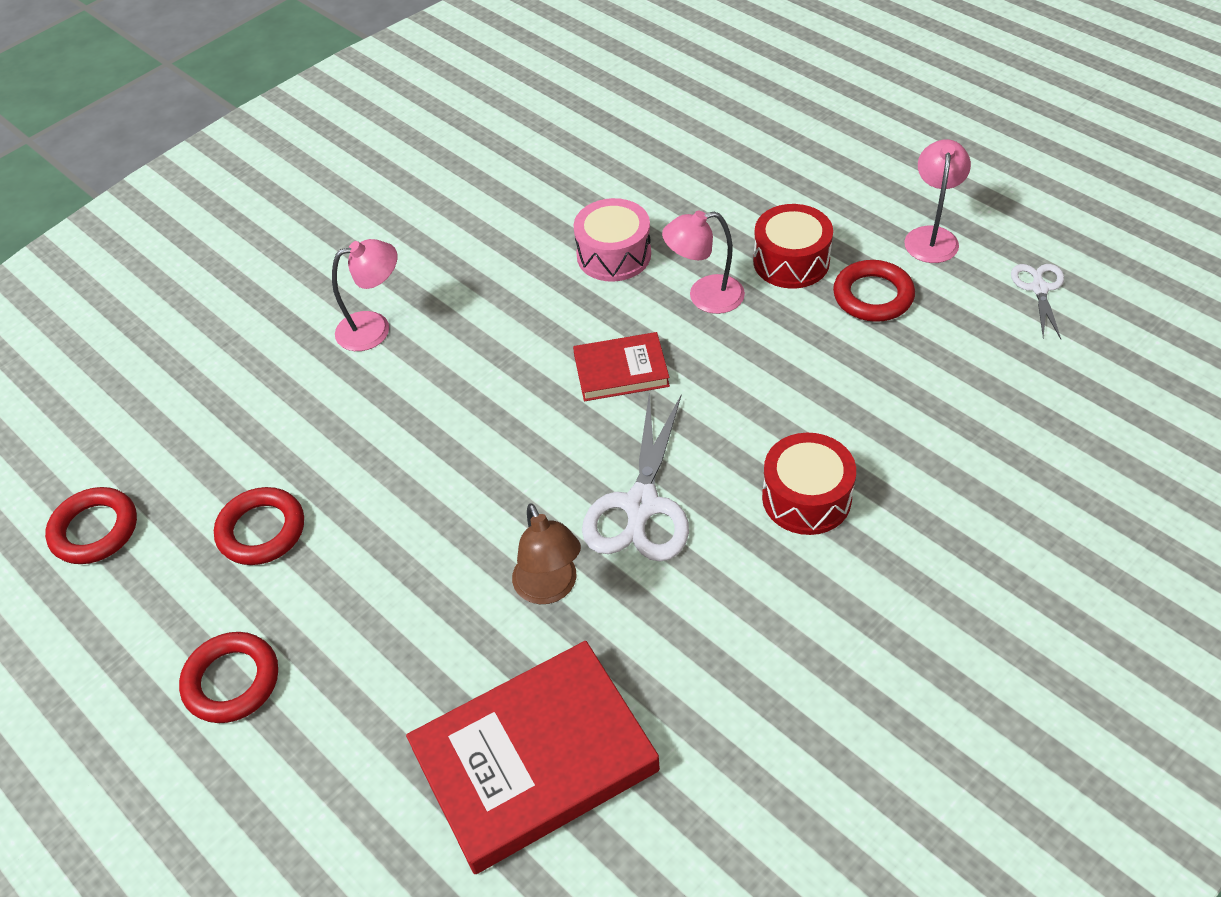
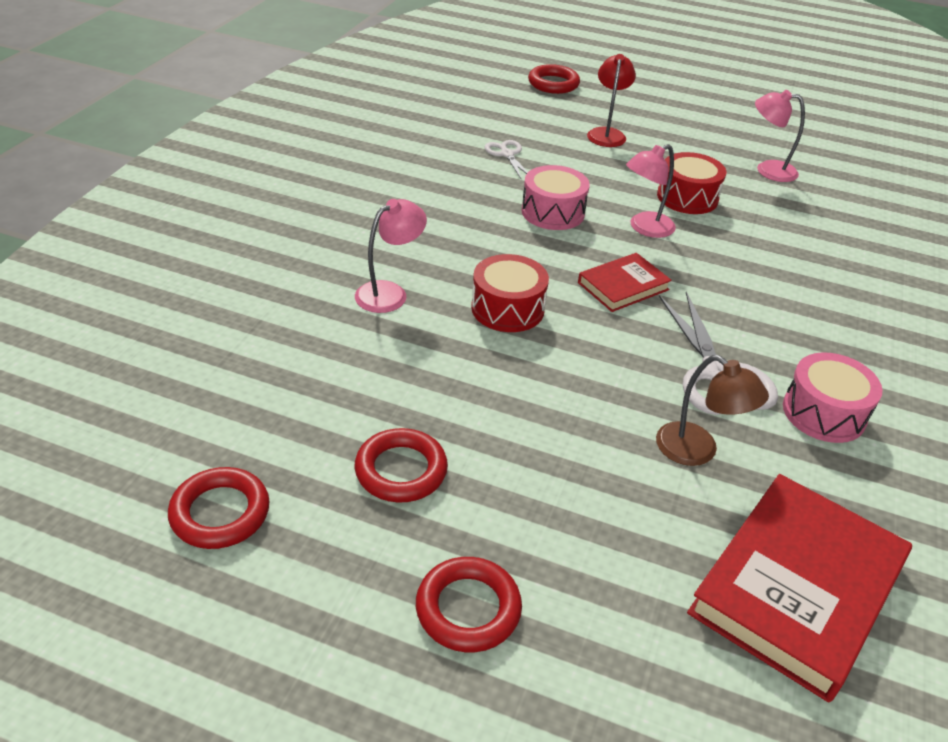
camera: 30 degrees left, 10 degrees down
red drum [762,433,856,535] -> red drum moved to [471,254,549,332]
red ring [833,260,915,322] -> red ring moved to [528,64,580,94]
pink lamp [904,139,971,263] -> pink lamp turned 60 degrees counterclockwise [755,90,805,182]
white scissors [1011,264,1064,339] -> white scissors moved to [485,140,528,179]
none -> red lamp [587,54,636,147]
none -> pink drum [783,352,882,443]

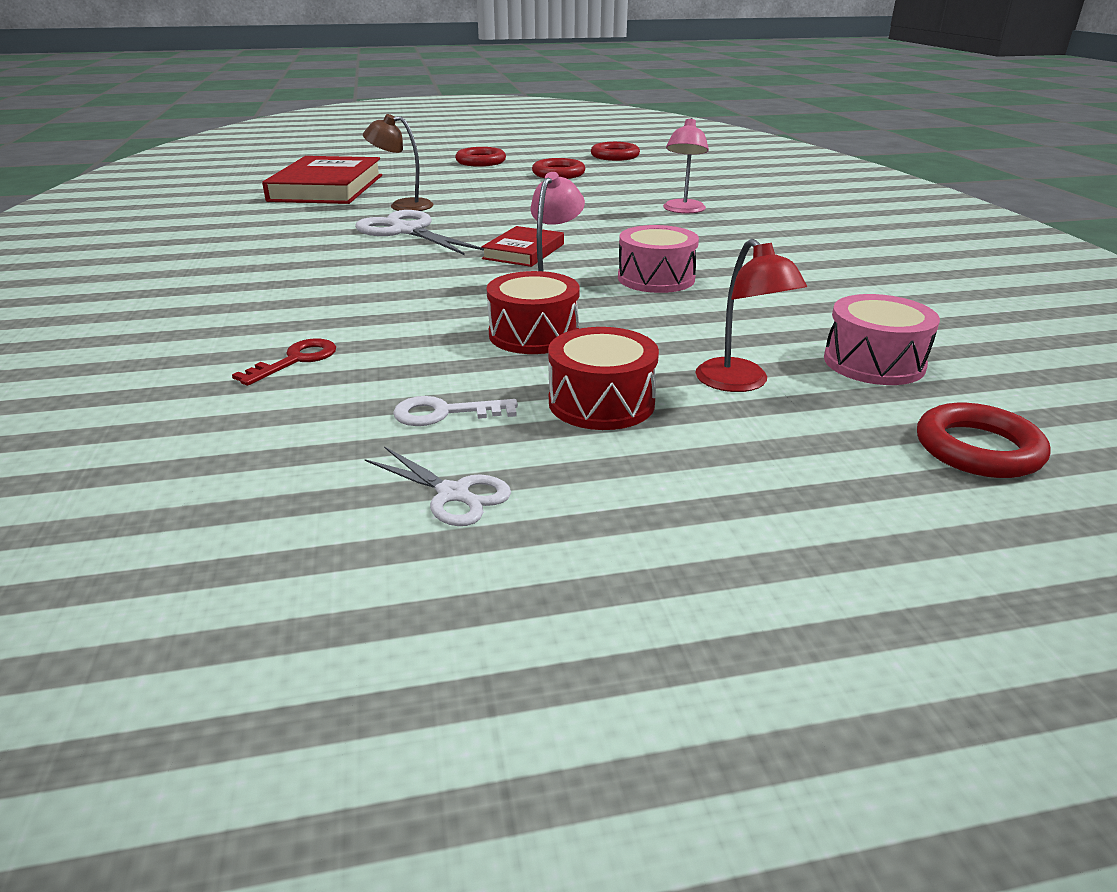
camera: 150 degrees right, 10 degrees down
red drum [471,254,549,332] -> red drum moved to [548,327,659,430]
white scissors [485,140,528,179] -> white scissors moved to [365,446,511,526]
pink lamp [755,90,805,182] -> white key [393,396,518,426]
pink drum [783,352,882,443] -> pink drum moved to [824,294,940,385]
none -> red key [232,338,336,386]

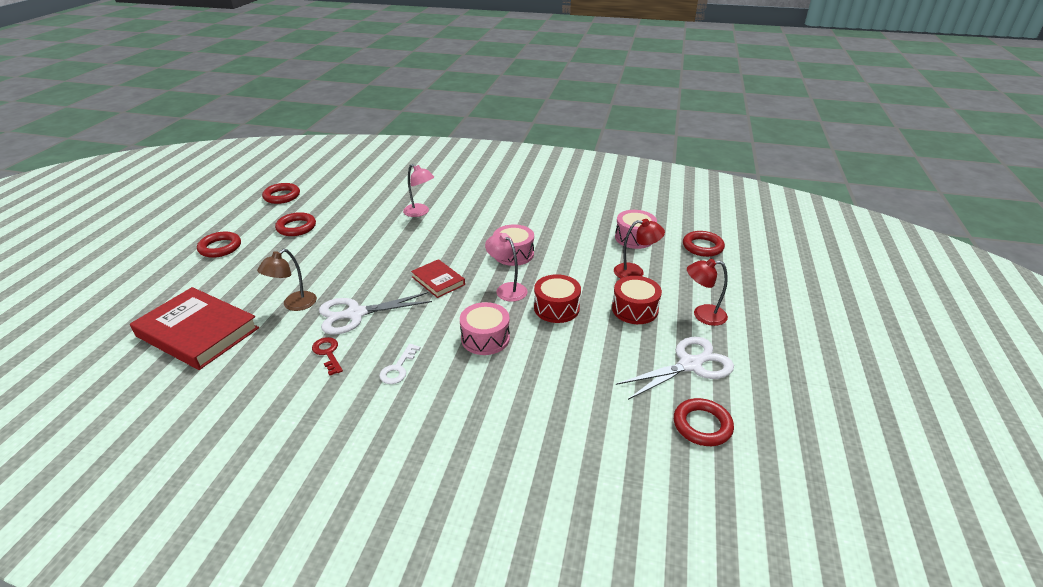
camera: 65 degrees left, 5 degrees up
red key [232,338,336,386] -> red key moved to [312,337,343,376]
white scissors [365,446,511,526] -> white scissors [616,337,734,400], size x1.81
white key [393,396,518,426] -> white key moved to [379,344,421,384]
none -> pink drum [460,302,510,355]
none -> red ring [674,398,734,446]
none -> red lamp [687,259,728,326]

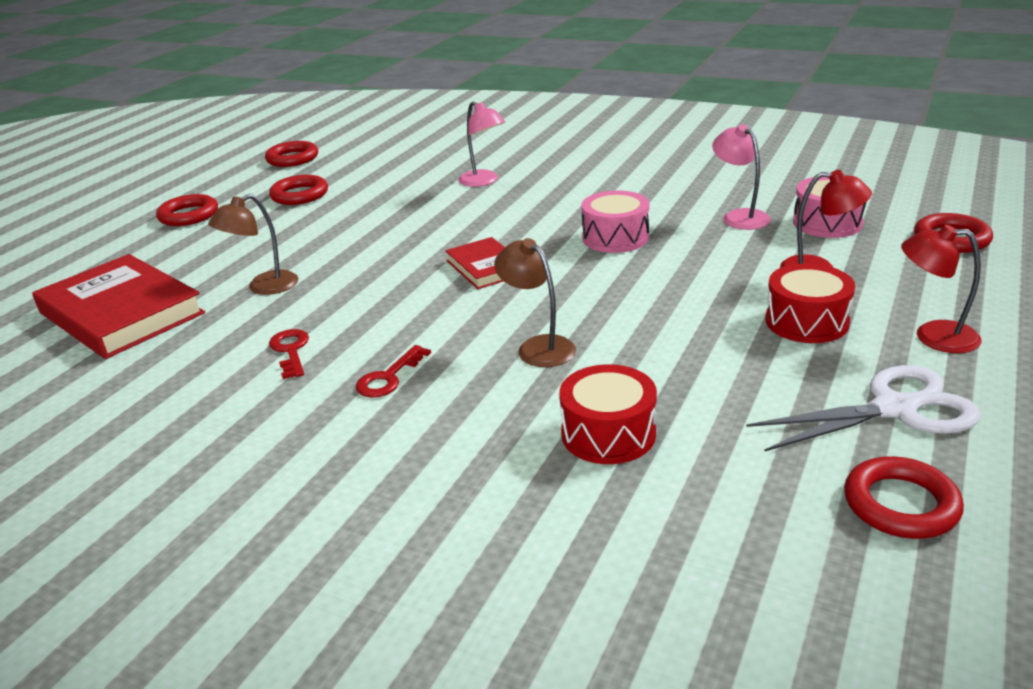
camera: 15 degrees right, 5 degrees down
white scissors [319,292,432,335] -> none
white key [379,344,421,384] -> red key [356,345,431,397]
pink drum [460,302,510,355] -> brown lamp [494,238,576,367]
pink lamp [485,233,527,302] -> pink lamp moved to [712,124,771,230]
red drum [534,274,581,323] -> red drum moved to [559,364,657,464]

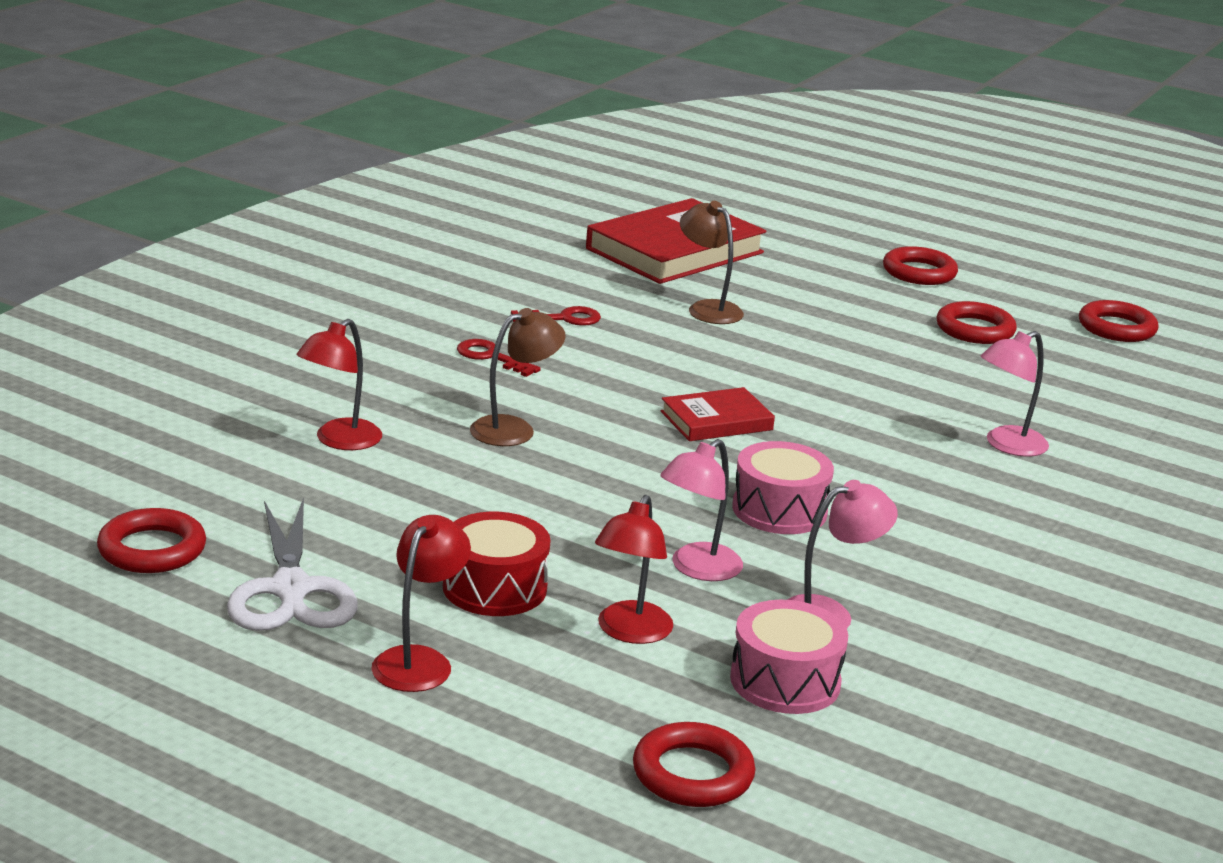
camera: 90 degrees right, 5 degrees down
red drum [559,364,657,464] -> red lamp [296,319,382,450]
none -> pink lamp [660,439,743,581]

